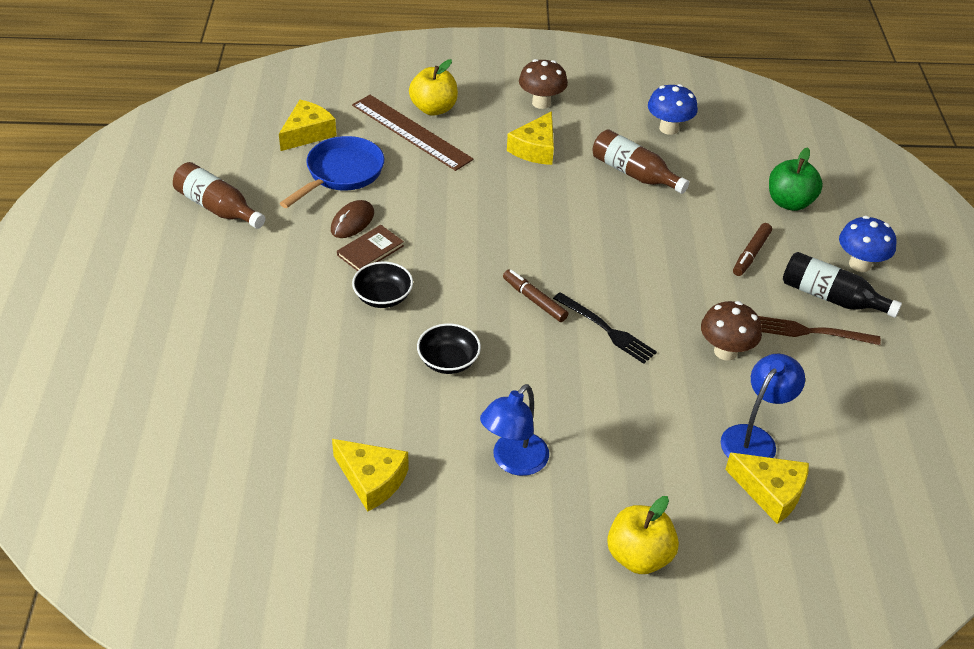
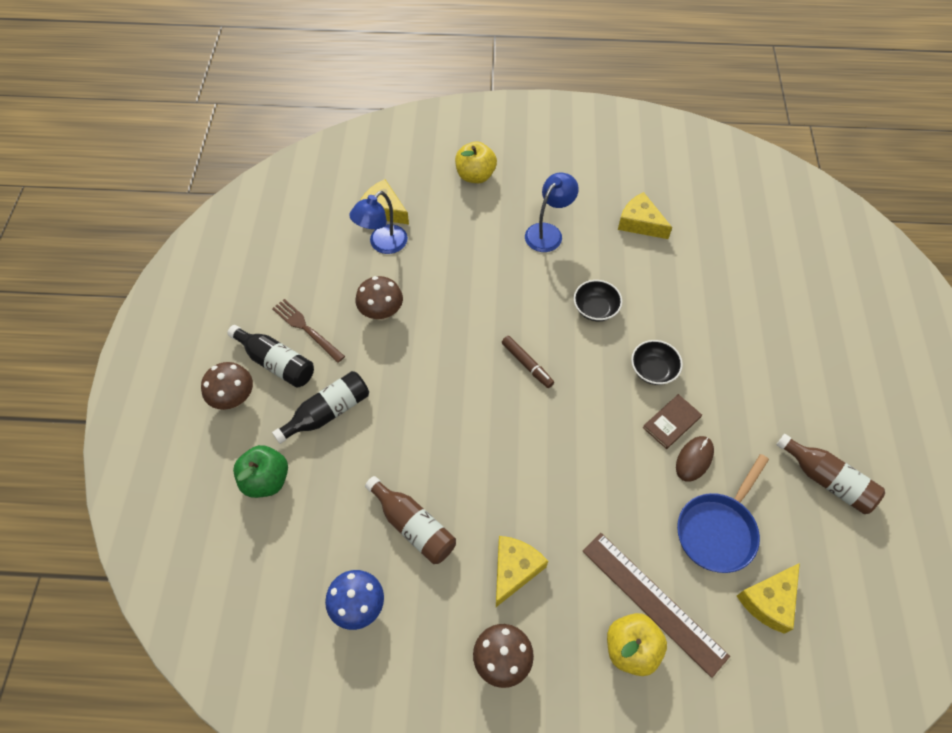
camera: 175 degrees left, 15 degrees up
black fork [553,292,657,364] -> none
brown marker [733,223,772,276] -> black bottle [272,371,369,444]
brown fork [759,316,881,345] -> brown fork turned 150 degrees counterclockwise [272,299,345,363]
blue mushroom [839,216,897,272] -> brown mushroom [201,362,253,410]

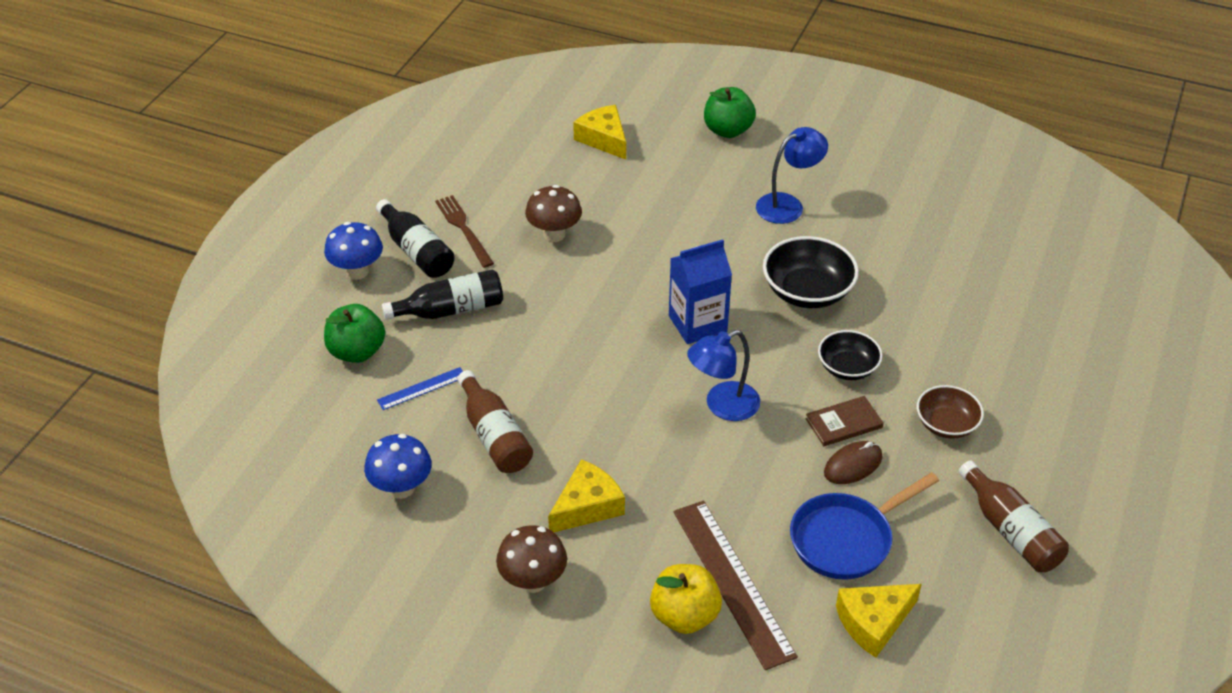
camera: 20 degrees right, 15 degrees down
brown mushroom [201,362,253,410] -> blue mushroom [324,222,383,280]
blue lamp [349,191,408,254] -> blue lamp moved to [687,330,760,421]
yellow apple [455,142,497,183] -> green apple [704,87,756,138]
brown marker [502,336,554,388] -> blue carton [669,239,732,344]
black bowl [574,280,622,321] -> black bowl [763,236,859,308], size x1.56
yellow cheese [618,192,672,239] -> none
none -> blue ruler [377,367,463,410]
none -> brown bowl [917,385,984,439]

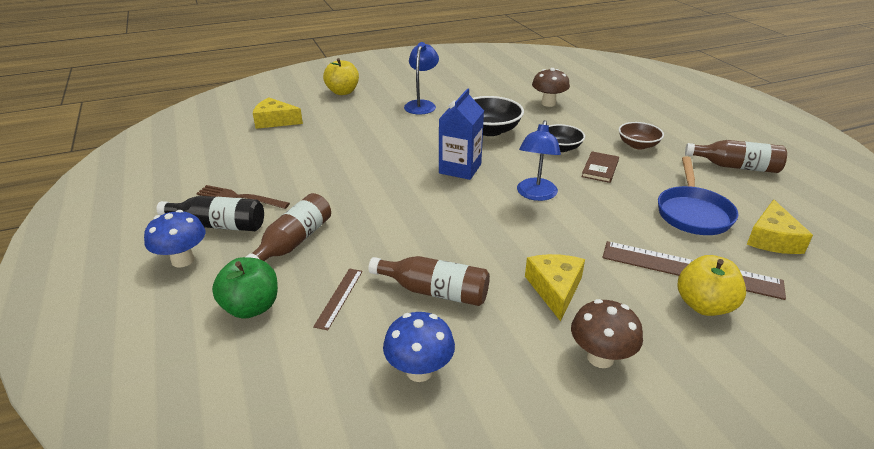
camera: 45 degrees left, 10 degrees down
blue ruler [377,367,463,410] -> brown ruler [313,268,363,330]
black bottle [382,269,503,320] -> brown bottle [246,193,331,261]
brown mushroom [525,185,582,242] -> brown mushroom moved to [532,68,570,107]
green apple [704,87,756,138] -> yellow apple [323,58,359,95]
brown mouse [824,441,882,484] -> none

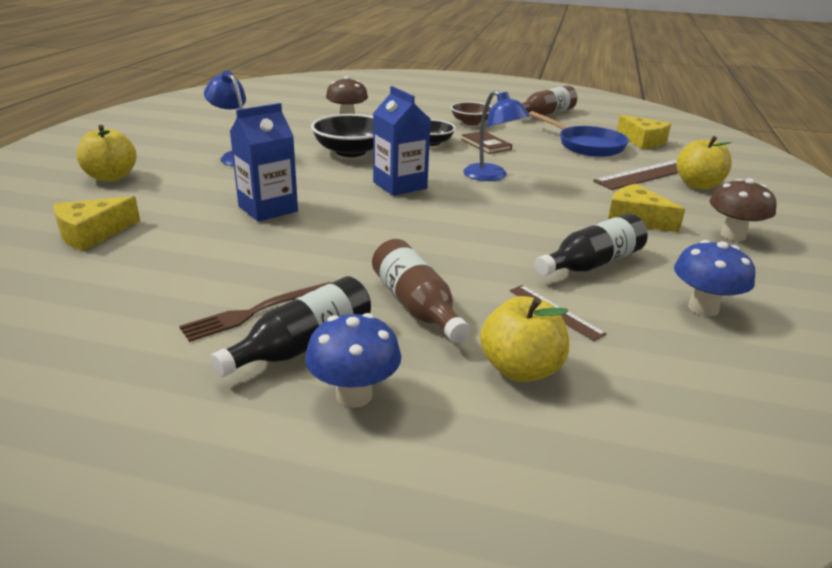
camera: 55 degrees left, 5 degrees down
green apple [212,257,278,319] -> yellow apple [480,296,569,382]
brown bottle [369,256,490,306] -> black bottle [535,213,648,276]
none -> blue carton [230,103,298,222]

